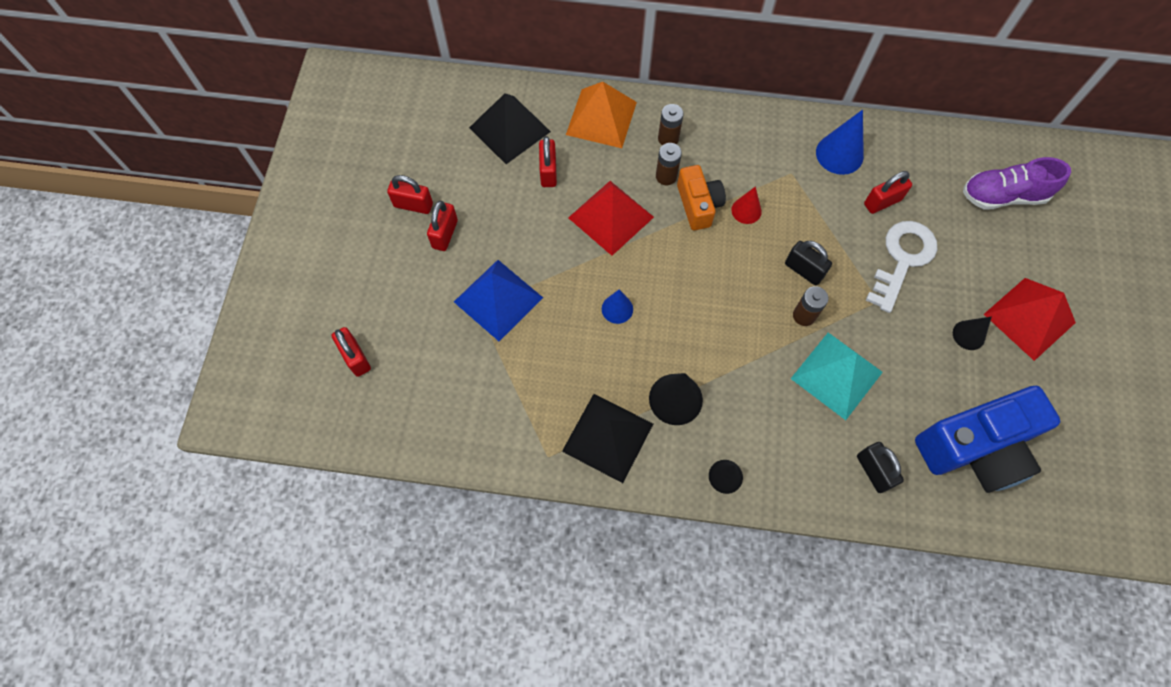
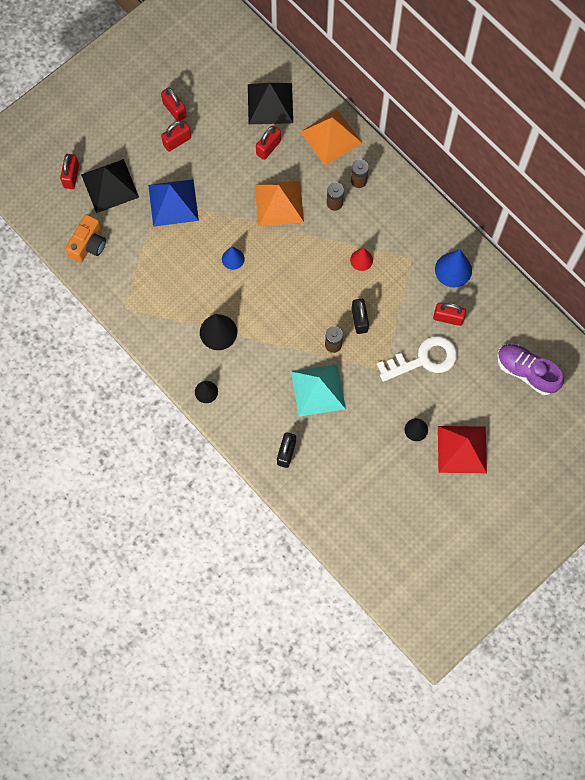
camera: 40 degrees right, 5 degrees up
black pyramid [562,394,653,483] -> black pyramid moved to [81,159,139,213]
red pyramid [568,181,654,256] -> orange pyramid [255,181,304,226]
orange camera [677,165,726,230] -> orange camera moved to [65,214,106,263]
blue camera [915,386,1060,493] -> none

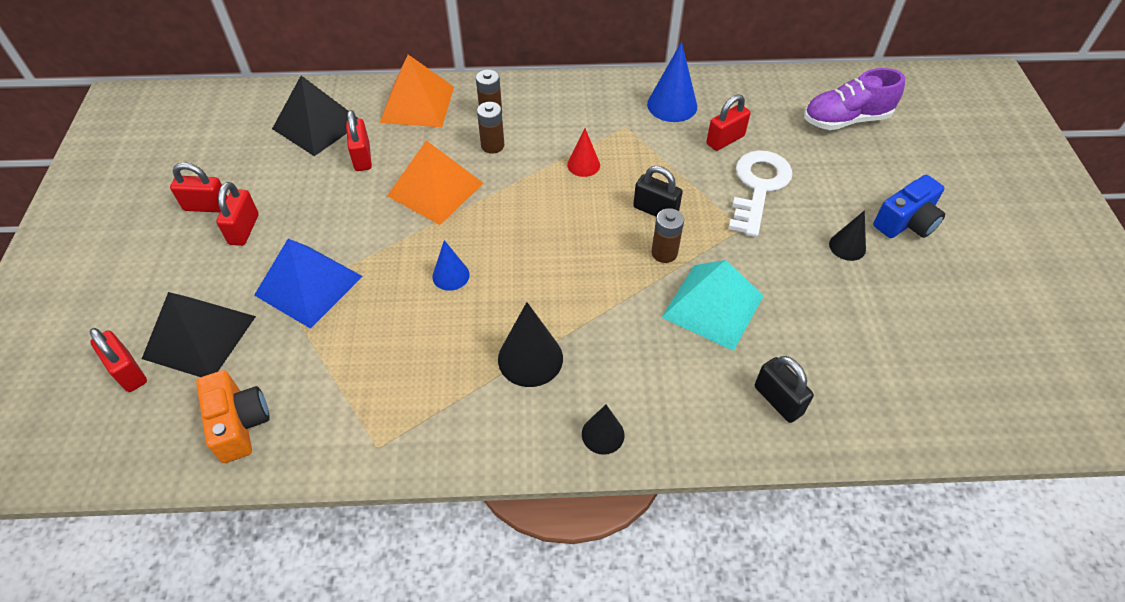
camera: 50 degrees left, 20 degrees down
red pyramid [438,426,487,473] -> blue camera [873,175,945,238]

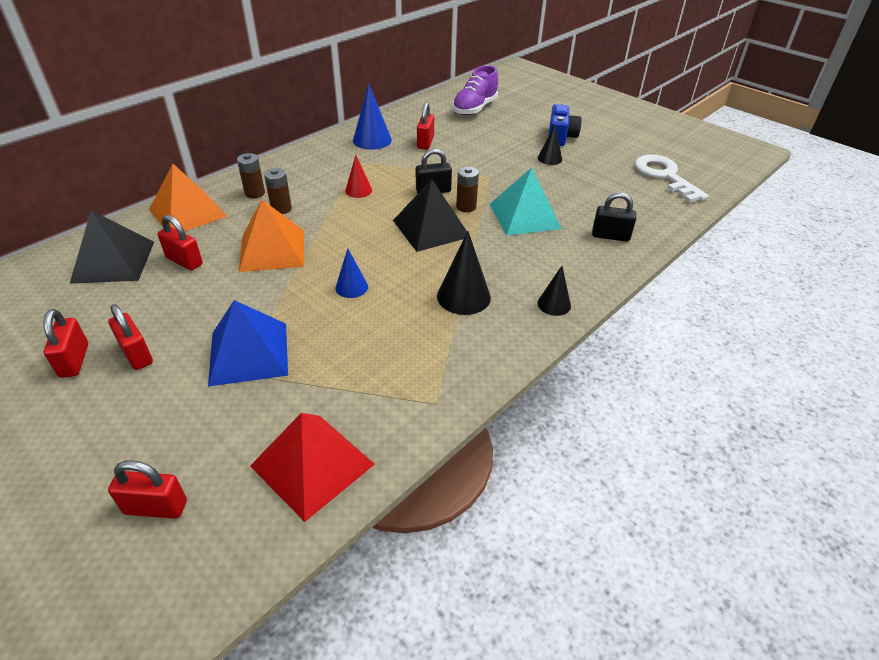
camera: 45 degrees left, 10 degrees down
black pyramid [142,292,256,377] -> black pyramid moved to [393,179,471,252]
red padlock [170,162,228,212] -> red padlock turned 60 degrees counterclockwise [44,309,88,378]
orange camera [196,370,270,463] -> red pyramid [250,413,375,522]
white key [728,150,793,237] -> white key moved to [635,155,709,203]

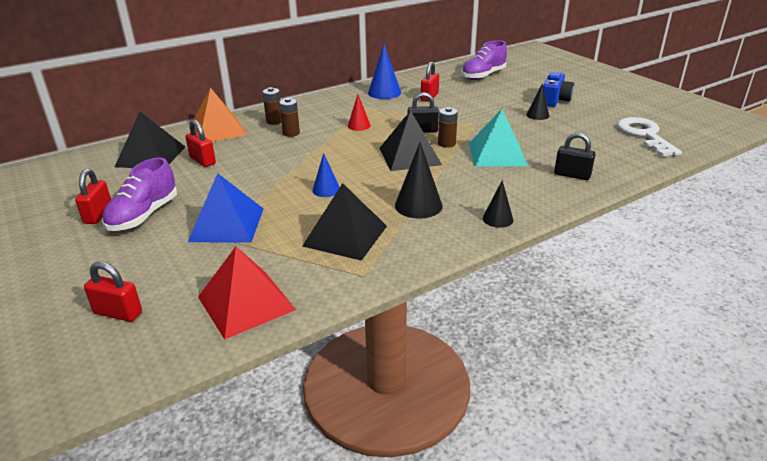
camera: 15 degrees right, 10 degrees down
red padlock [108,304,153,370] -> purple shoe [102,157,177,231]
orange pyramid [239,200,304,272] -> none
none -> black pyramid [303,183,387,261]

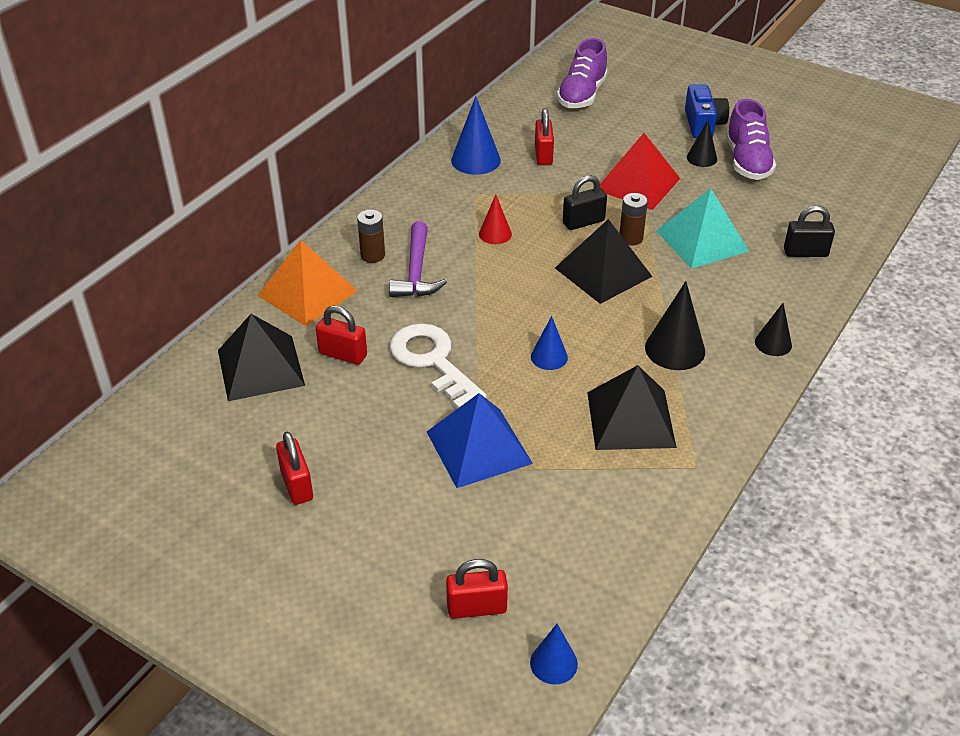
camera: 25 degrees left, 10 degrees up
purple shoe [102,157,177,231] -> purple shoe moved to [726,99,776,180]
red pyramid [198,247,296,340] -> red pyramid moved to [600,133,680,210]
brown battery [279,98,300,137] -> purple hammer [389,221,447,297]
white key [617,117,682,157] -> white key moved to [390,323,487,409]
none -> blue cone [530,624,578,684]

